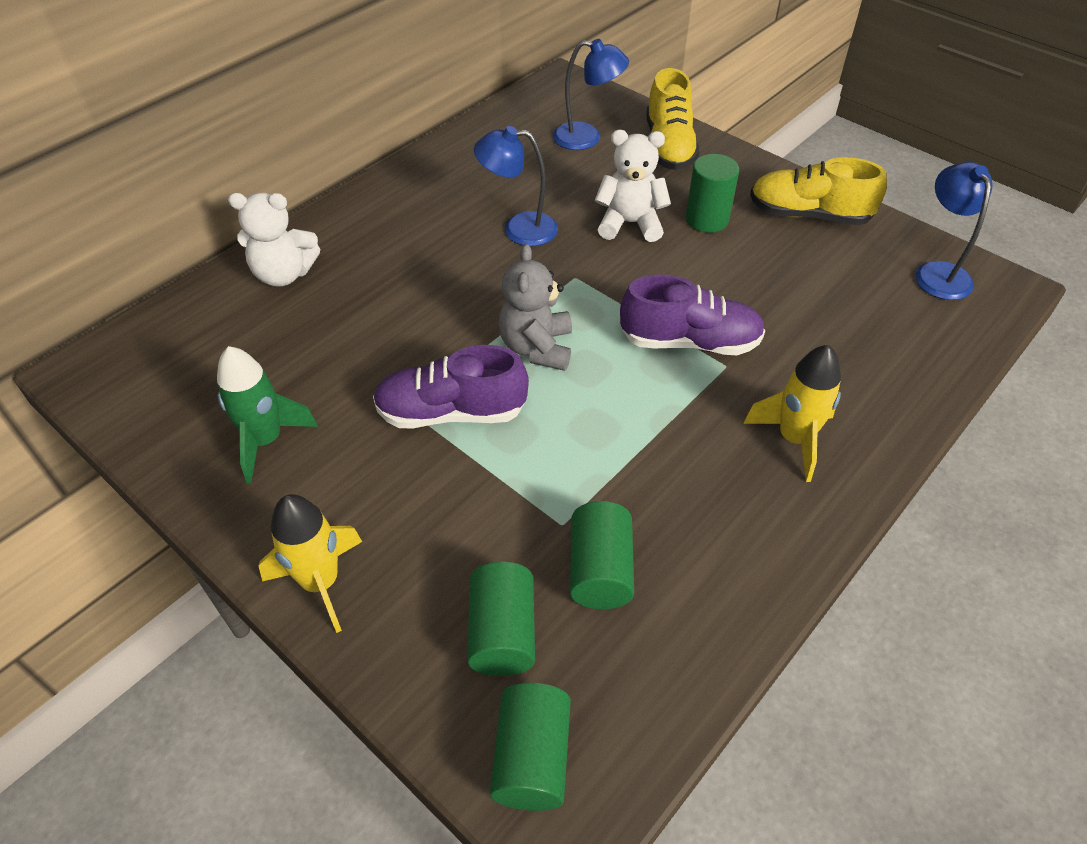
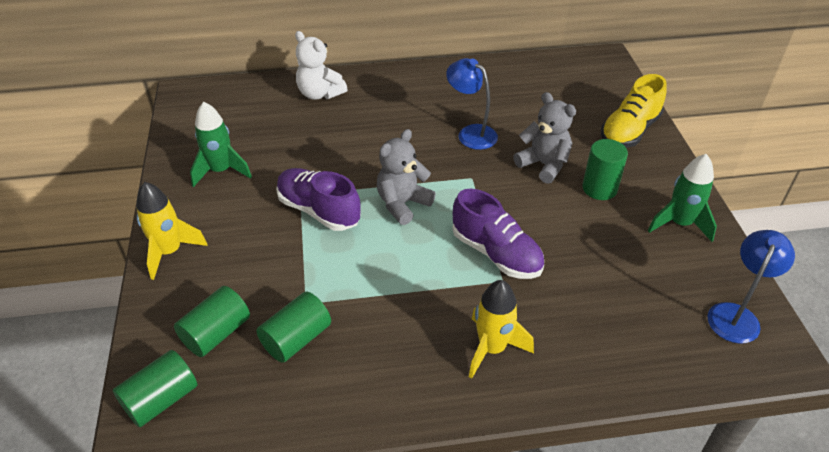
camera: 40 degrees right, 5 degrees down
blue lamp [553,39,629,150] -> none
white teddy bear [595,130,671,242] -> grey teddy bear [513,92,576,184]
yellow shoe [750,157,887,225] -> green rocket [648,154,717,242]

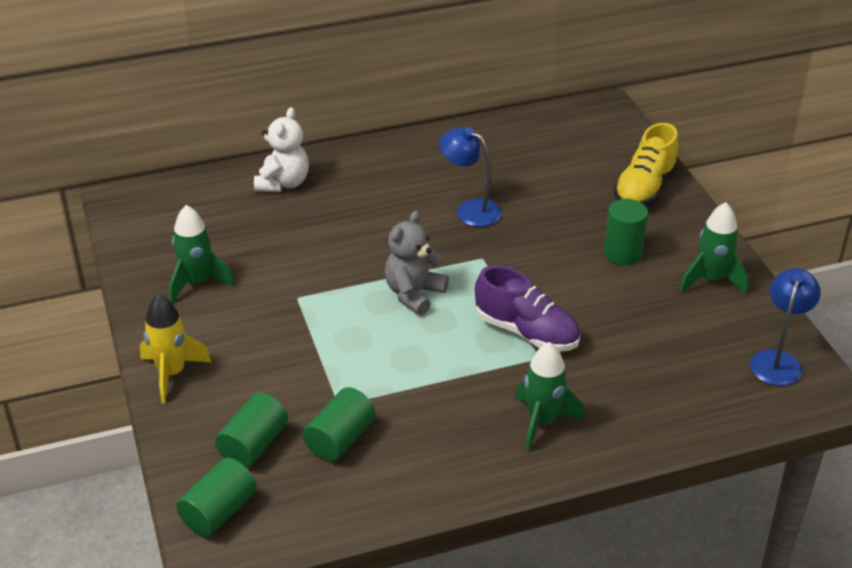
camera: 10 degrees left, 5 degrees down
purple shoe [276,168,361,231] -> none
white teddy bear [295,31,347,100] -> white teddy bear turned 105 degrees counterclockwise [254,107,309,192]
yellow rocket [469,280,534,379] -> green rocket [516,342,585,452]
grey teddy bear [513,92,576,184] -> none

